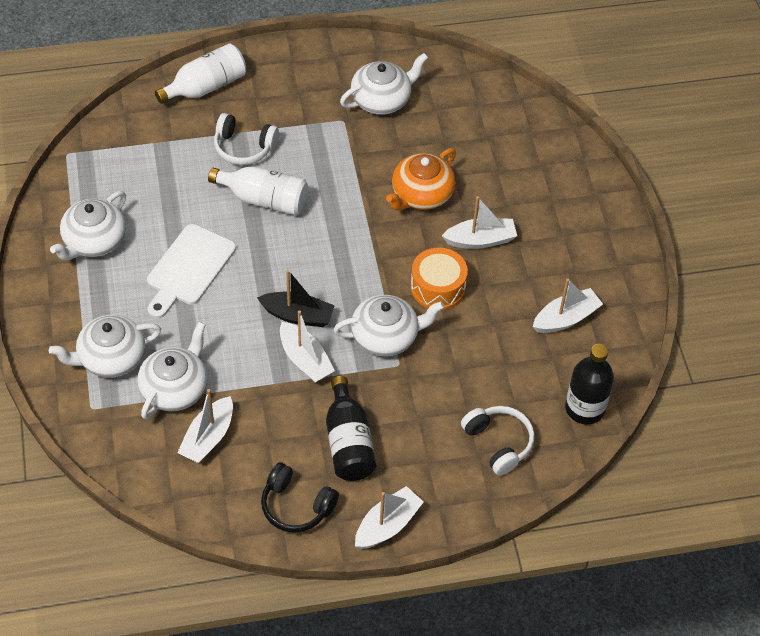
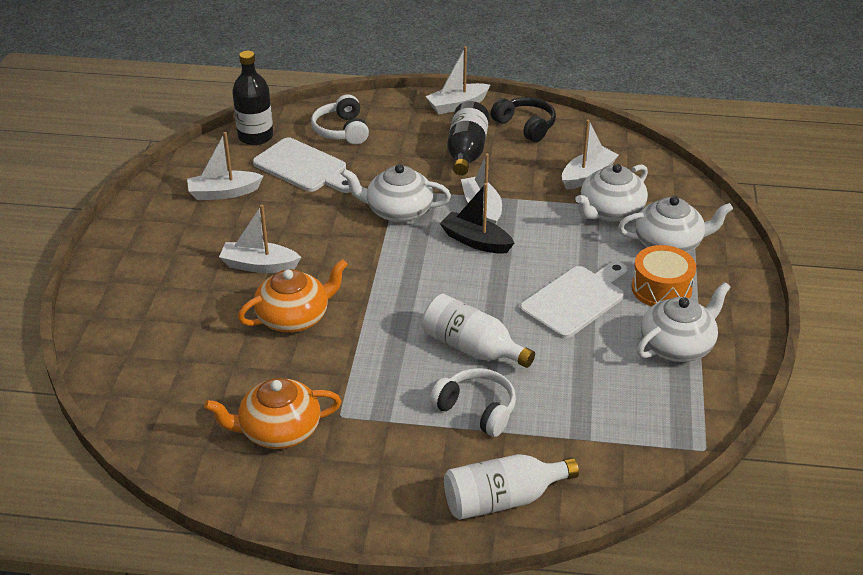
camera: 160 degrees left, 15 degrees down
white teapot [340,53,428,115] -> orange teapot [204,378,341,449]
orange drum [411,248,468,310] -> orange drum moved to [632,245,696,307]
none -> white cutting board [253,138,351,193]

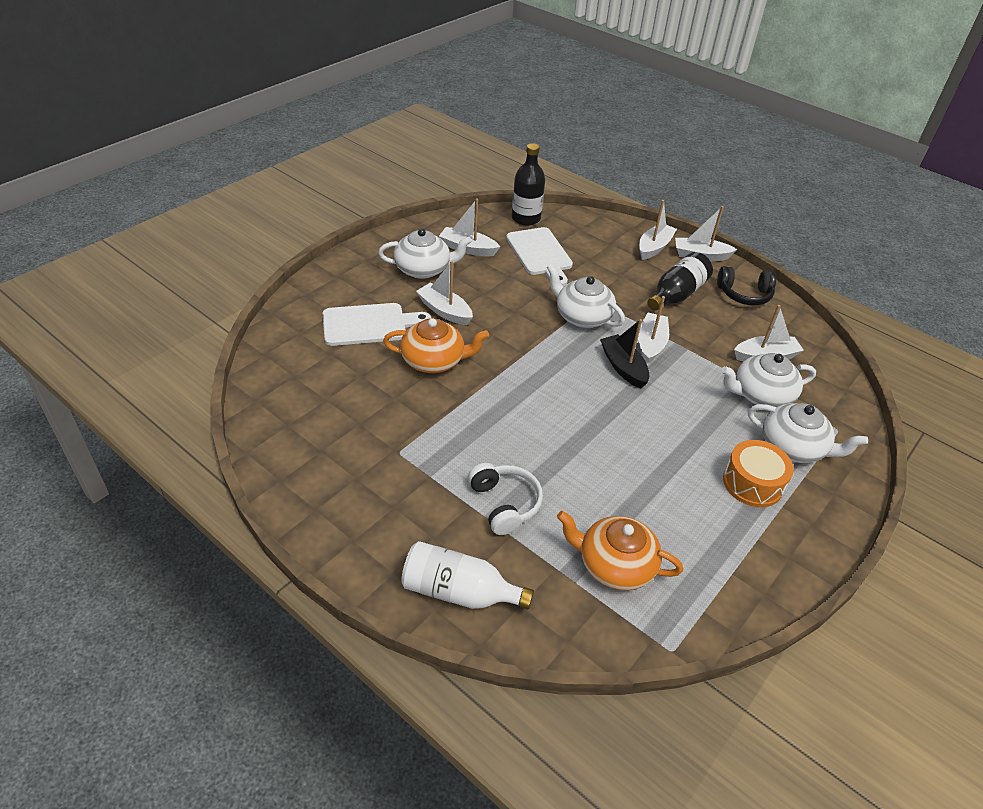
camera: 30 degrees right, 5 degrees up
orange teapot [204,378,341,449] -> orange teapot moved to [557,511,683,591]
white headphones [311,94,369,144] -> none
white bottle [422,294,535,368] -> none
black headphones [491,97,556,142] -> black headphones turned 105 degrees clockwise [717,266,776,306]
white cutting board [520,262,627,339] -> white cutting board moved to [323,303,431,346]
white teapot [637,282,730,362] -> white teapot moved to [378,228,472,279]
none -> white boat [639,200,677,260]

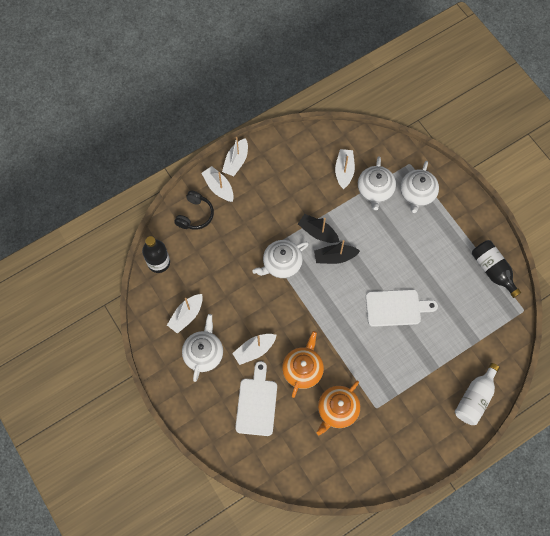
camera: 70 degrees left, 25 degrees up
white headphones [468,463,543,535] -> none
white cutting board [506,227,573,286] -> white cutting board moved to [366,289,438,327]
orange teapot [557,511,683,591] -> orange teapot moved to [317,381,360,436]
white boat [638,296,669,364] -> black boat [298,214,340,243]
black bottle [647,252,713,311] -> black bottle moved to [472,240,521,298]
black headphones [717,266,776,306] -> black headphones moved to [174,190,214,230]
orange drum [723,440,794,507] -> none
white teapot [748,403,868,463] -> white teapot turned 150 degrees clockwise [400,161,439,213]

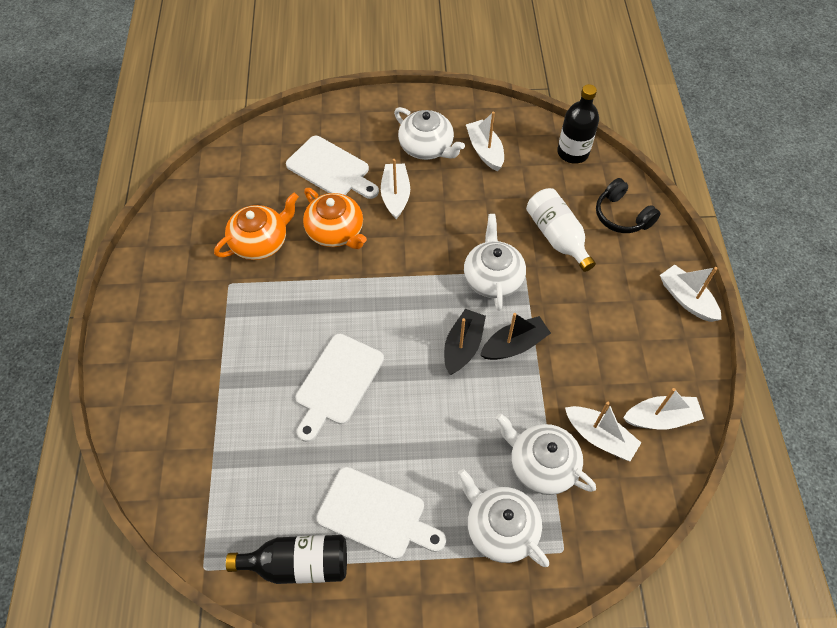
camera: 120 degrees right, 10 degrees down
white boat [201,166,234,202] -> white boat moved to [623,388,704,430]
orange teapot [317,381,360,436] -> orange teapot turned 75 degrees clockwise [214,193,299,260]
white bottle [455,363,500,425] -> white bottle moved to [526,188,596,272]
none -> white cutting board [317,467,446,559]

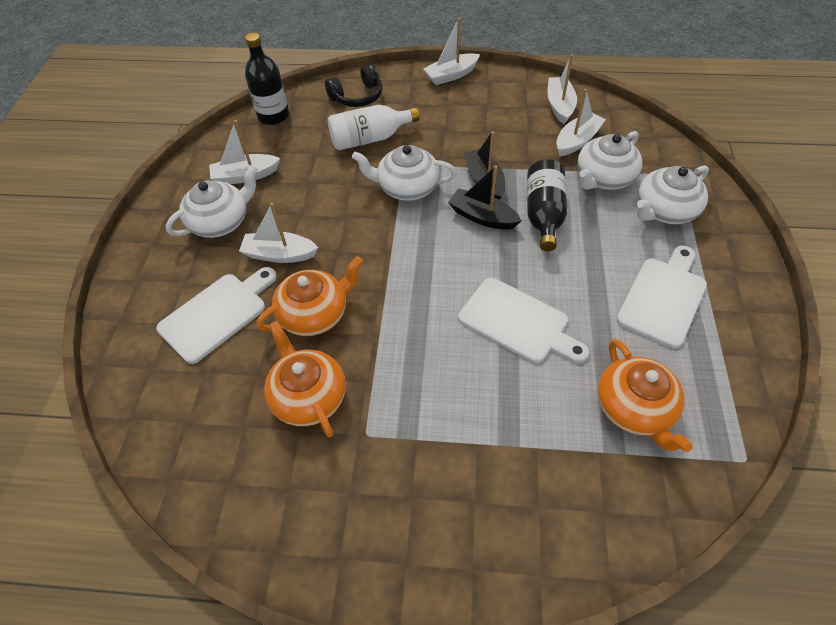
camera: 80 degrees left, 5 degrees down
black bottle [226,535,347,584] -> black bottle moved to [527,160,567,251]
none -> orange teapot [598,339,693,452]

